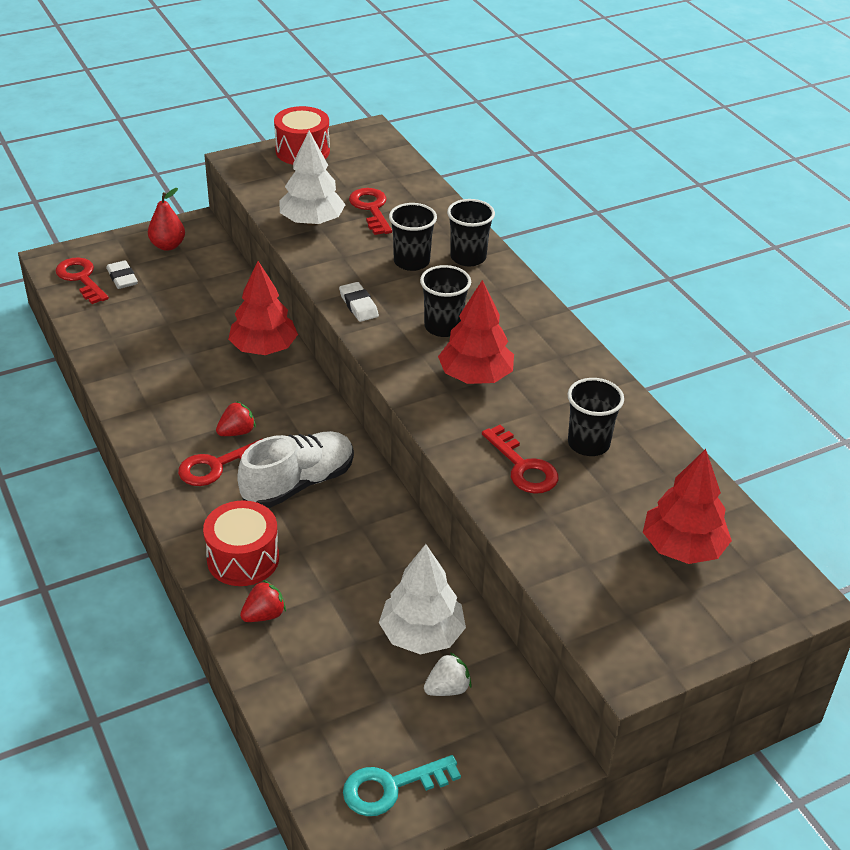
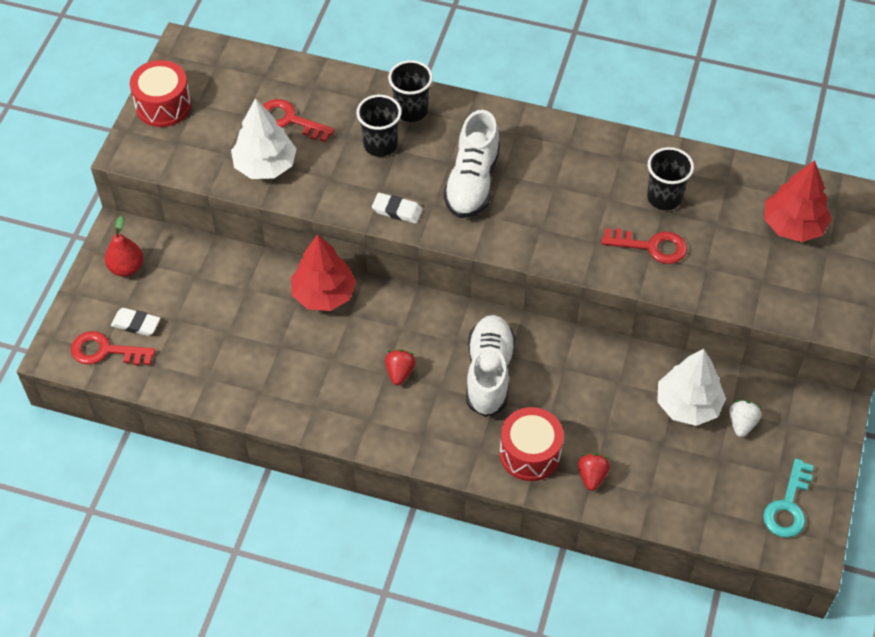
camera: 45 degrees left, 15 degrees up
red key [178,438,263,486] -> none
black cup [420,265,471,337] -> white shoe [443,110,500,218]
red tree [438,280,514,384] -> none

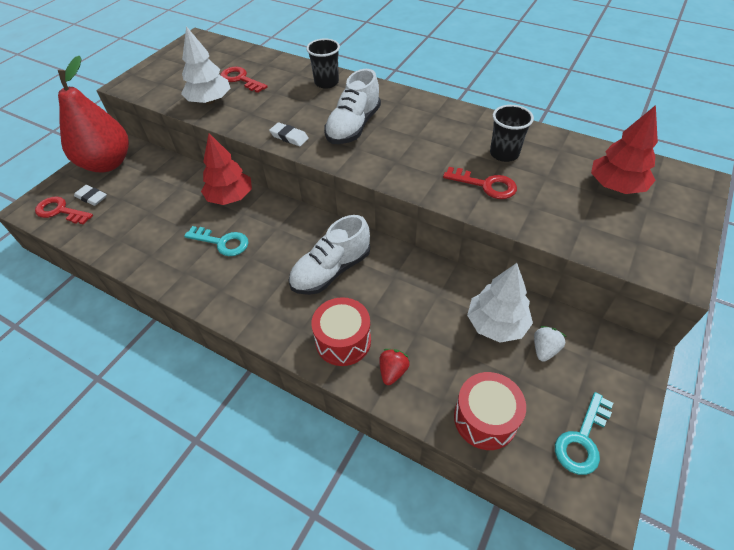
camera: 15 degrees right, 5 degrees down
red pear [105,216,143,277] -> red pear [58,56,129,173], size x2.17
red drum [130,60,191,127] -> red drum moved to [454,372,526,450]
black cup [356,95,402,157] -> none
red strawberry [385,349,416,385] -> none
white shoe [466,315,515,417] -> white shoe turned 150 degrees counterclockwise [288,215,370,295]
none -> turquoise key [184,226,249,256]

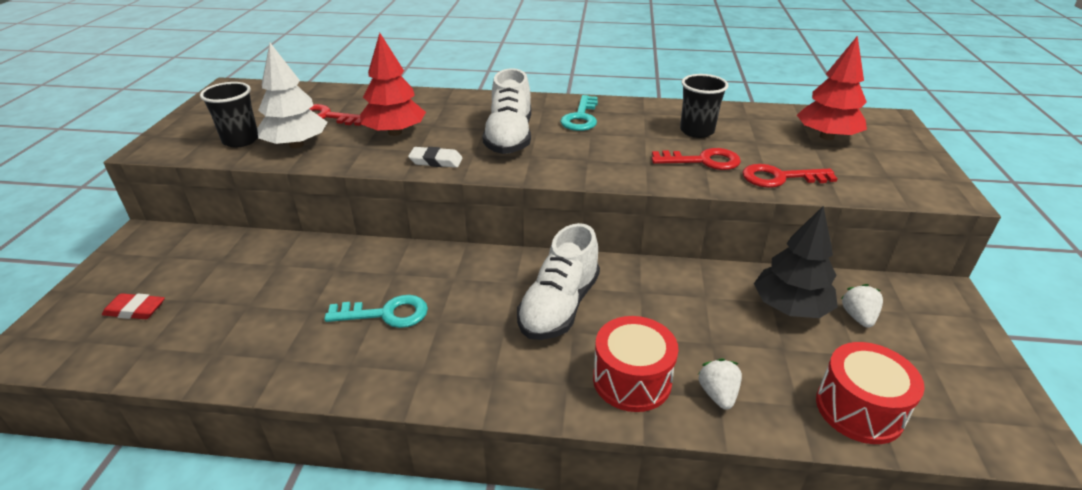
camera: 25 degrees left, 15 degrees down
red key [35,197,93,225] -> red key moved to [742,164,838,188]
red pear [58,56,129,173] -> none
white eraser [74,185,107,206] -> red eraser [102,293,165,319]
red tree [201,133,252,205] -> red tree moved to [360,33,426,136]
black cup [306,38,340,89] -> black cup moved to [200,82,258,147]
red strawberry [379,349,410,385] -> white strawberry [698,358,742,410]
white tree [467,263,533,343] -> black tree [754,206,838,318]
turquoise key [555,392,613,475] -> turquoise key moved to [560,95,598,131]

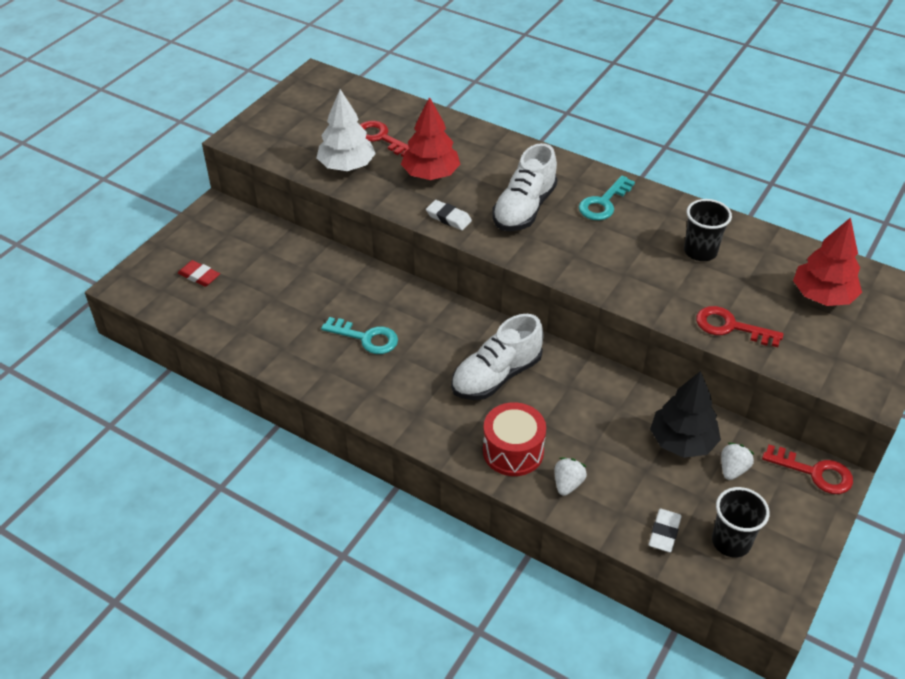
camera: 25 degrees right, 10 degrees up
black cup [200,82,258,147] -> black cup moved to [712,487,770,558]
red key [652,148,741,170] -> red key moved to [762,445,853,494]
red drum [816,342,925,444] -> white eraser [649,509,682,552]

